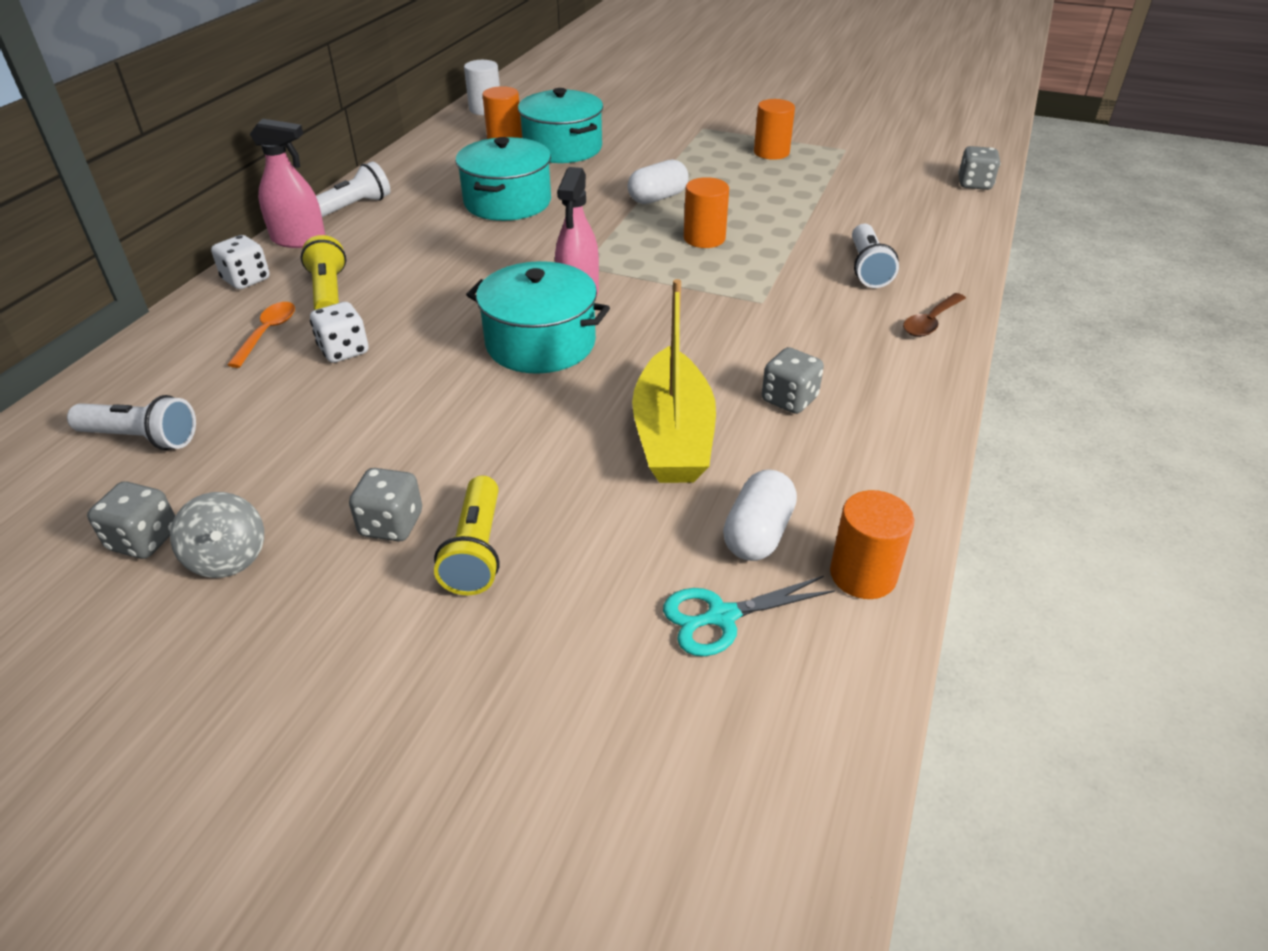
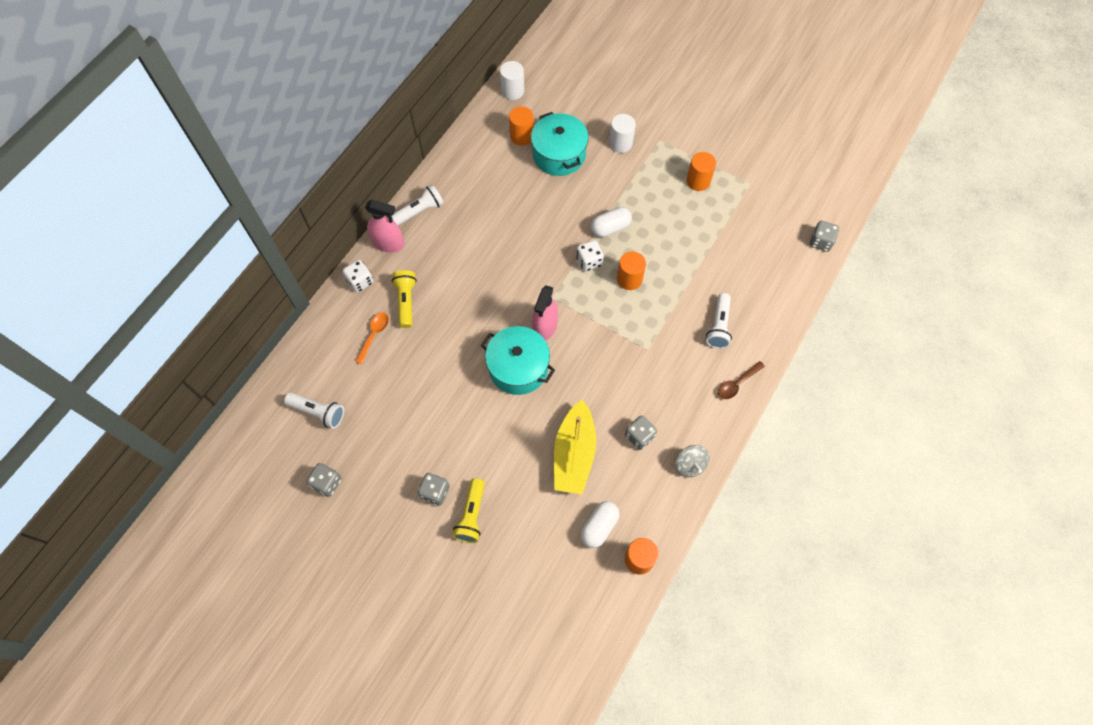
camera: 10 degrees right, 25 degrees up
grey spinning top [170,492,264,578] -> grey spinning top moved to [675,445,710,477]
white dice [310,302,369,363] -> white dice moved to [576,240,604,271]
turquoise pot [455,137,551,221] -> none
turquoise scissors [663,576,835,656] -> none
none -> white cylinder [609,114,636,153]

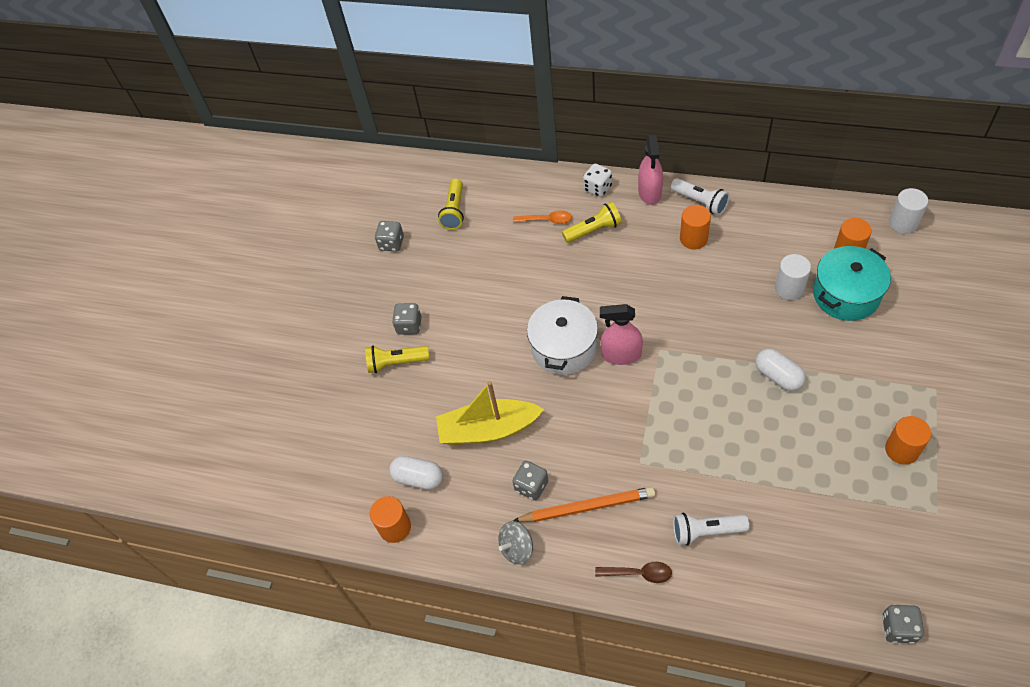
camera: 80 degrees right, 10 degrees down
white flashlight [284,393,344,429] -> yellow flashlight [438,179,464,230]
turquoise pot [481,326,555,395] -> white pot [527,296,598,375]
white dice [576,240,604,271] -> none
white cylinder [609,114,636,153] -> white cylinder moved to [775,254,811,300]
orange cylinder [617,251,646,290] -> orange cylinder moved to [680,205,711,249]
brown spoon [718,361,765,399] -> brown spoon turned 150 degrees clockwise [595,562,672,583]
none -> orange pencil [513,487,655,522]

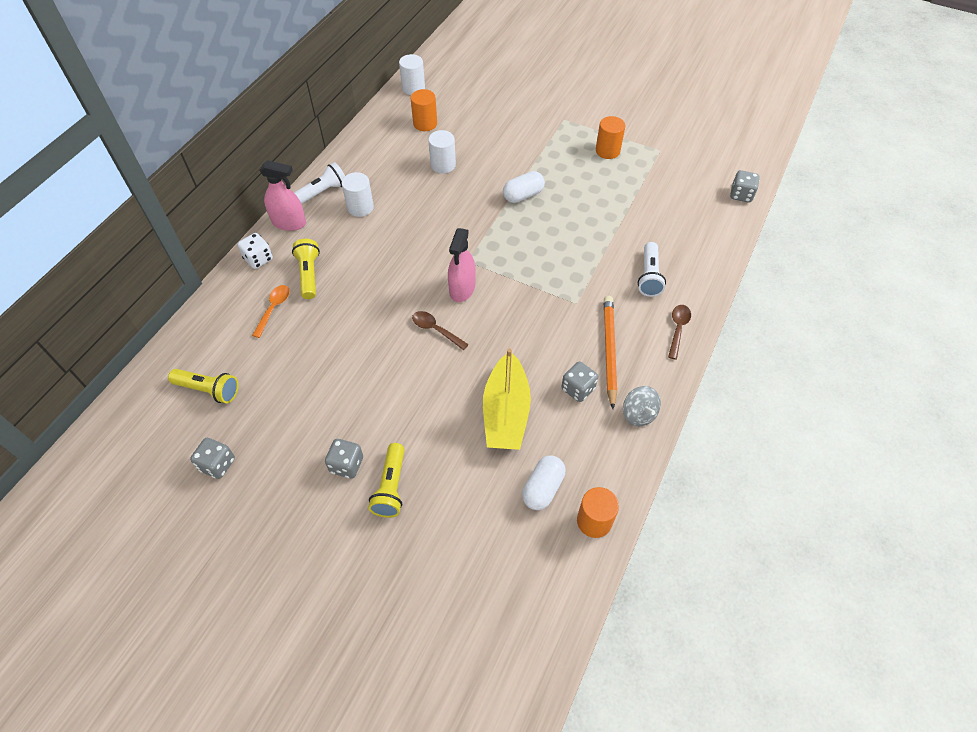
camera: 85 degrees left, 0 degrees up
white pot [527,296,598,375] -> brown spoon [412,311,469,350]
orange cylinder [680,205,711,249] -> white cylinder [342,172,374,217]
turquoise pot [813,246,891,321] -> none

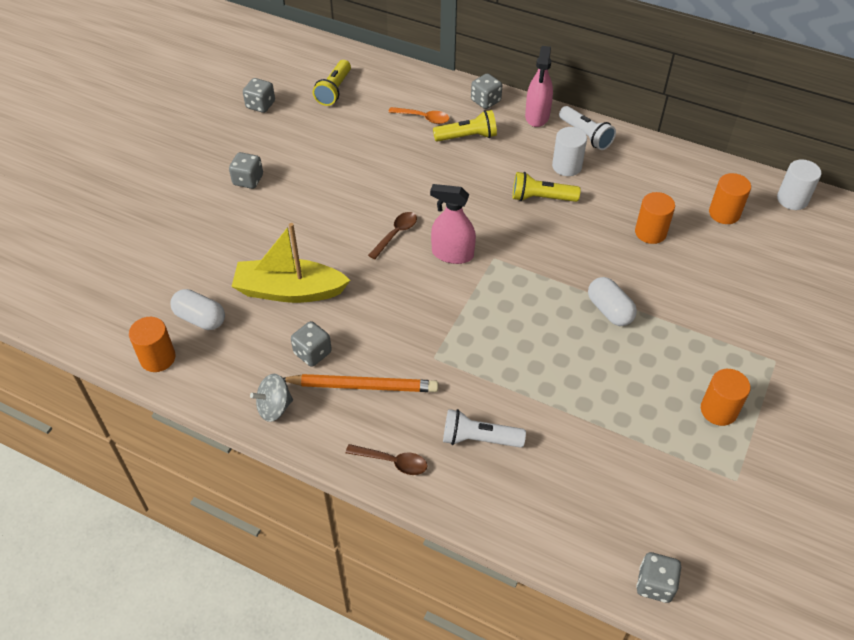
camera: 90 degrees right, 5 degrees down
white dice [238,233,273,269] -> grey dice [471,73,502,109]
yellow flashlight [368,443,405,518] -> yellow flashlight moved to [513,172,581,202]
white cylinder [428,130,456,174] -> orange cylinder [635,192,675,244]

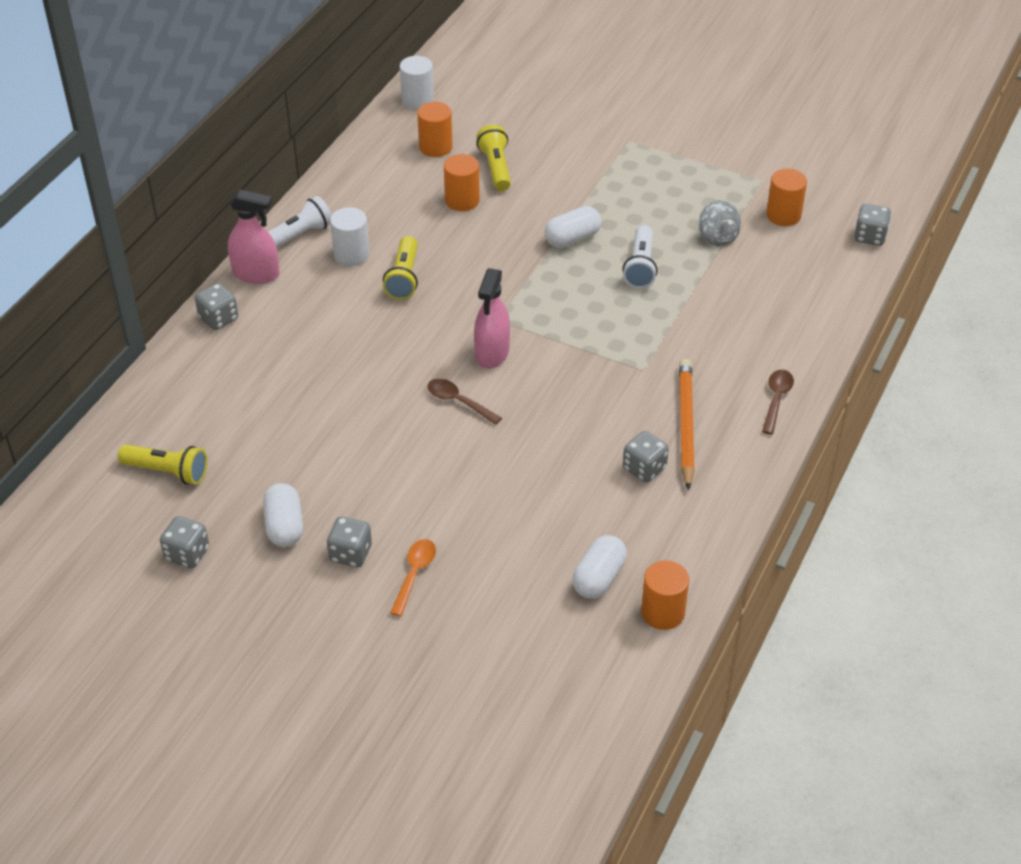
camera: 90 degrees left, 5 degrees down
yellow boat [231,223,350,303] -> none
grey spinning top [250,374,293,422] -> grey spinning top moved to [699,200,741,247]
orange spoon [388,107,449,124] -> orange spoon moved to [390,539,436,616]
yellow flashlight [433,110,497,142] -> yellow flashlight moved to [476,125,511,191]
white flashlight [443,409,526,448] -> white flashlight moved to [622,225,658,288]
orange cylinder [701,369,750,426] -> orange cylinder moved to [766,169,807,226]
none -> white capsule [263,483,303,547]

